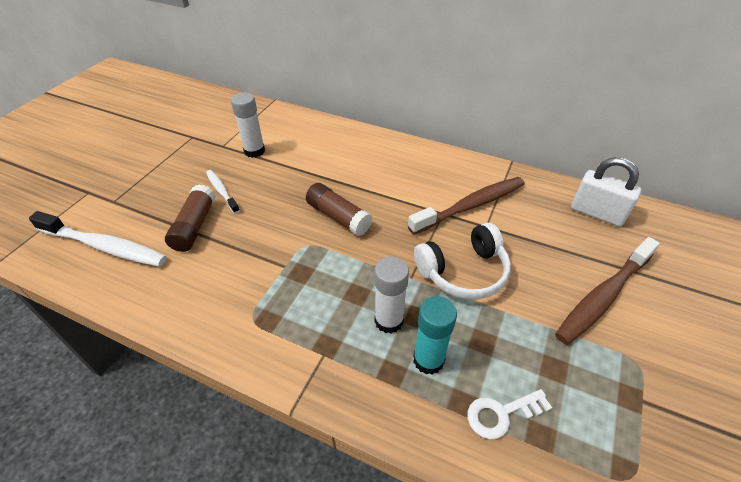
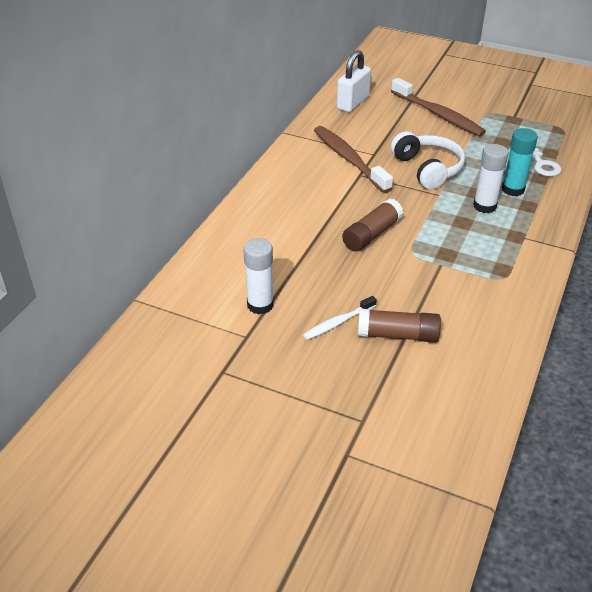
camera: 90 degrees left, 5 degrees down
white toothbrush [29,211,167,267] -> none

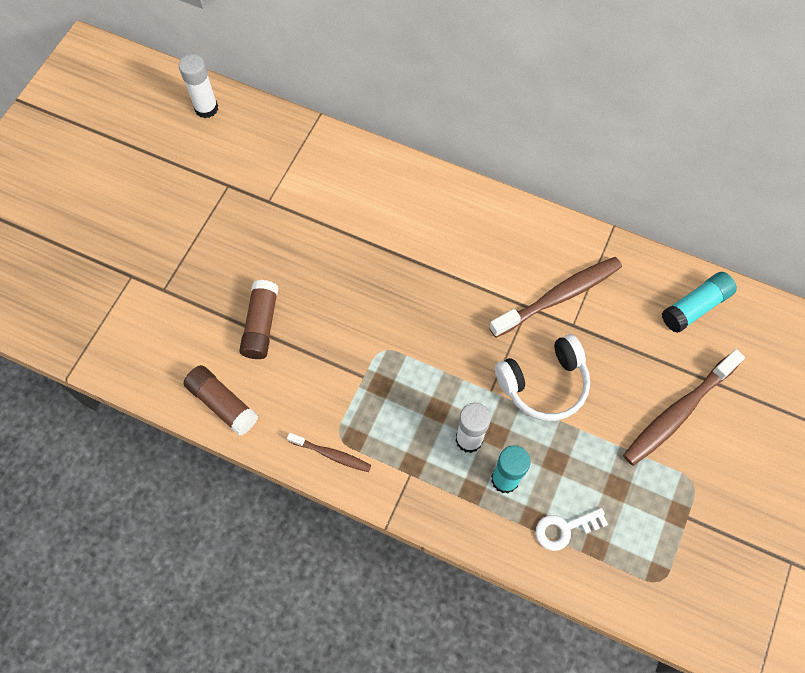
camera: 90 degrees right, 25 degrees up
white glue stick [243,238,274,314] -> white glue stick moved to [179,54,218,118]
white toothbrush [303,296,376,340] -> none
white padlock [337,50,371,112] -> turquoise glue stick [662,272,737,333]
brown glue stick [342,199,404,251] -> brown glue stick moved to [184,365,258,436]
none -> brown toothbrush [287,433,371,472]

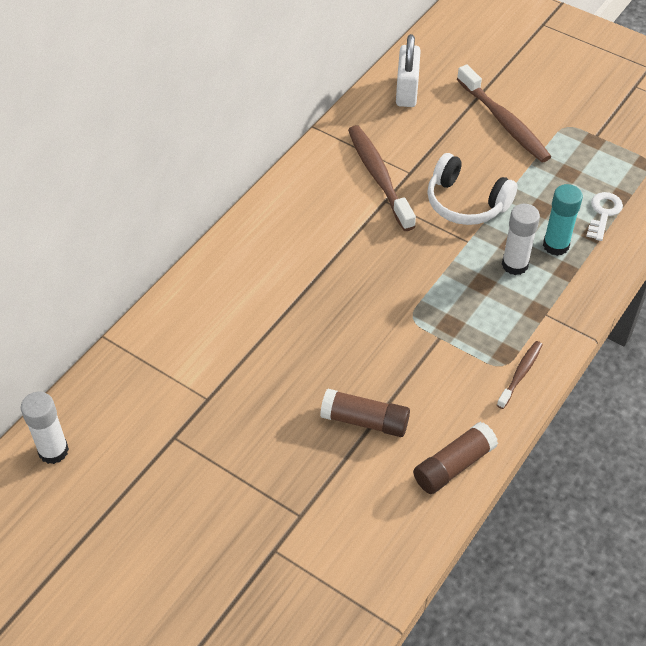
camera: 80 degrees left, 15 degrees down
white headphones [495,334,590,421] -> white headphones turned 135 degrees clockwise [427,153,517,225]
white key [536,508,608,551] -> white key turned 150 degrees counterclockwise [586,192,623,241]
turquoise glue stick [662,272,737,333] -> white padlock [396,34,421,107]

